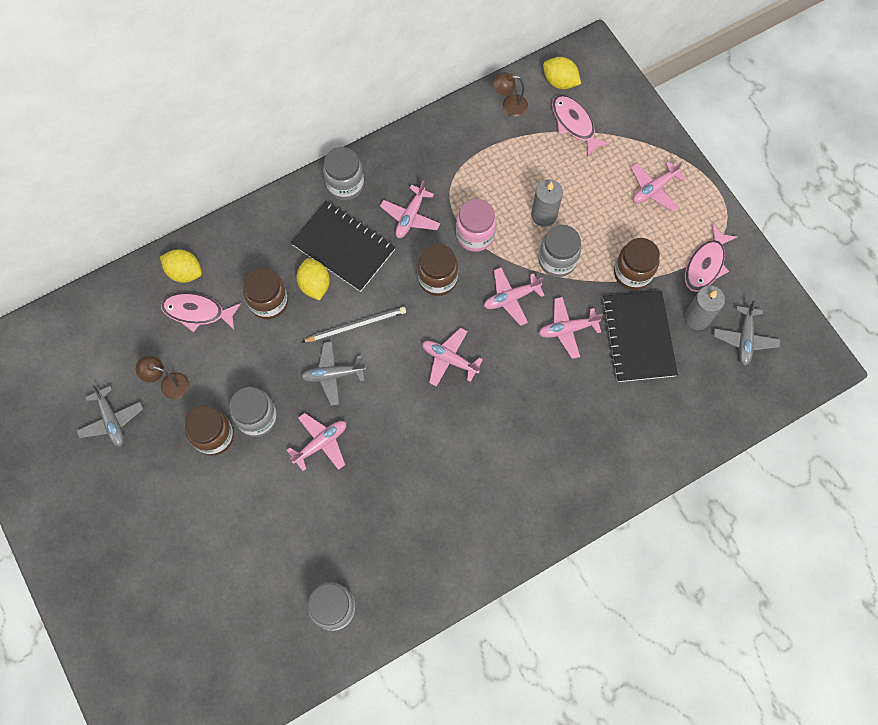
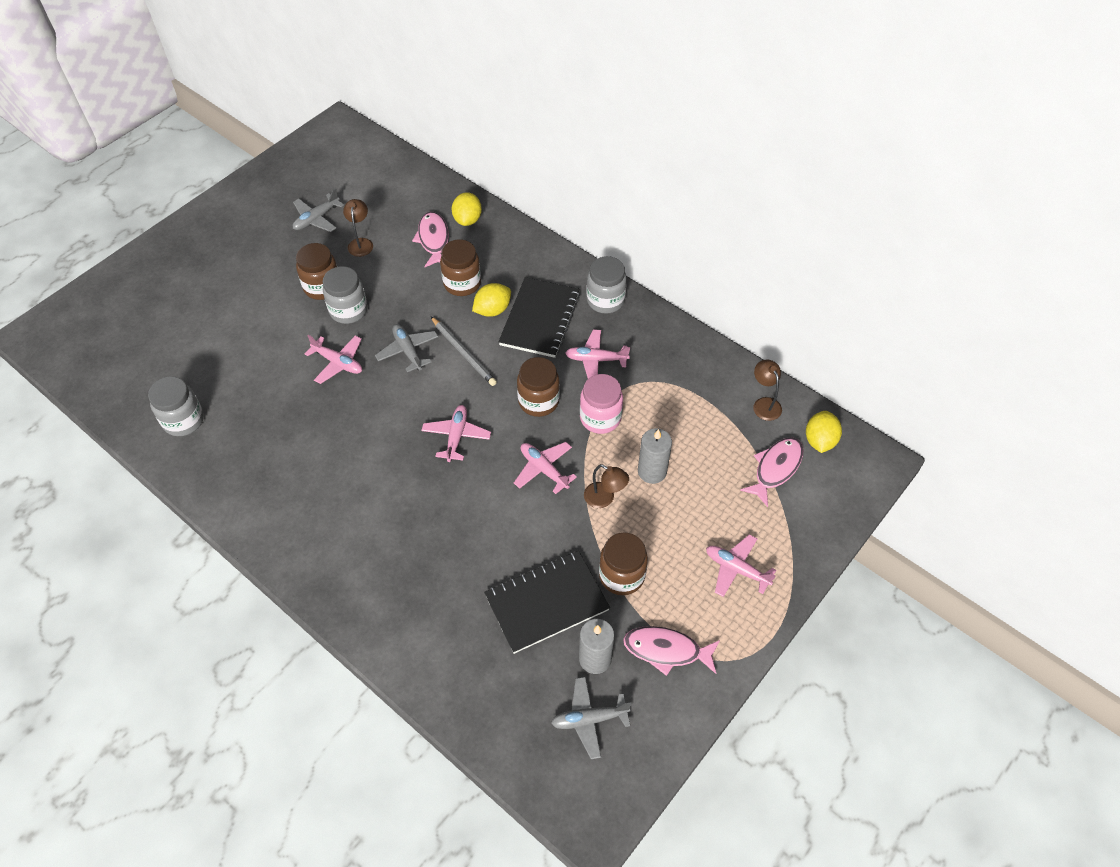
camera: 70 degrees right, 15 degrees down
grey jar [538,225,581,277] -> brown lamp [584,464,629,508]
pink plane [538,297,603,359] -> none

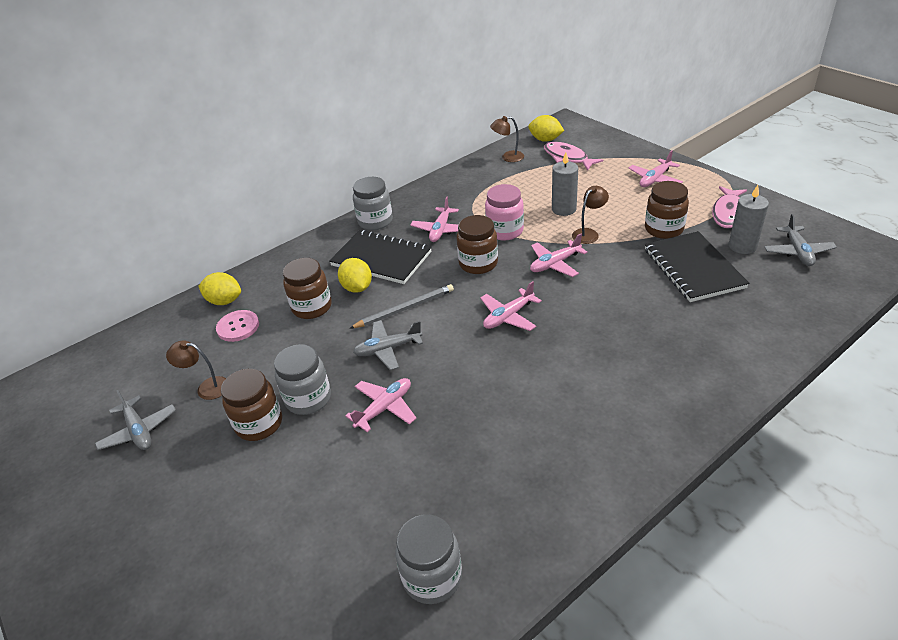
camera: 75 degrees left, 15 degrees down
pink fish [412,212,449,267] -> pink button [216,310,259,342]
pink plane [421,405,491,462] -> pink plane turned 60 degrees counterclockwise [480,281,542,331]

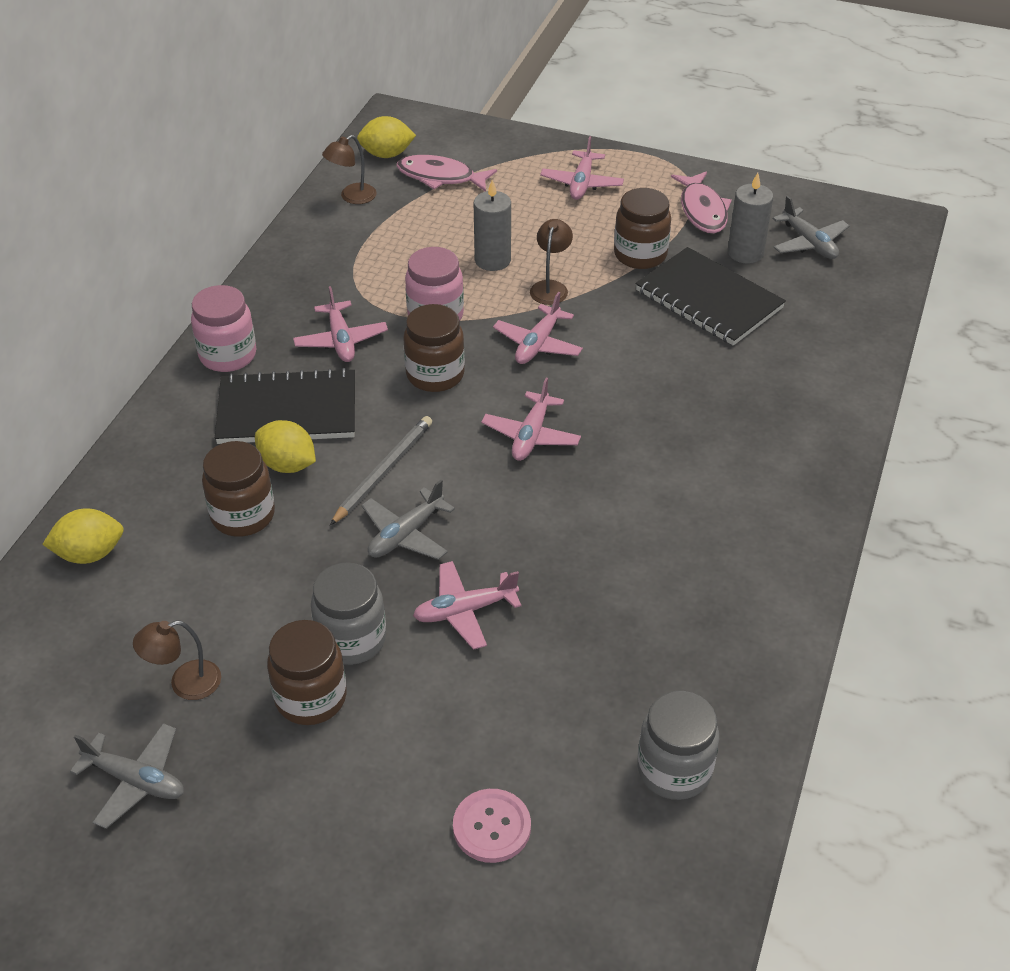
camera: 35 degrees left, 5 degrees up
pink button [216,310,259,342] -> pink button moved to [453,789,531,863]
pink plane [345,378,416,432] -> pink plane turned 120 degrees counterclockwise [413,561,521,650]
grey jar [353,177,393,230] -> pink jar [191,285,257,372]

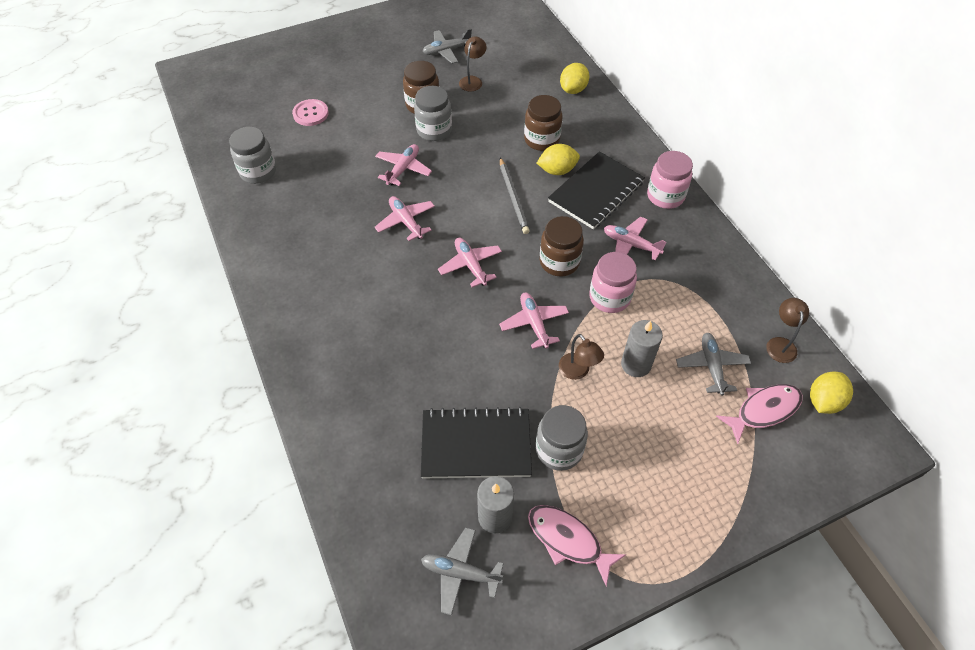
camera: 135 degrees right, 10 degrees up
grey plane [362,480,455,560] -> grey plane moved to [676,333,751,396]
pink plane [540,136,624,200] -> pink plane moved to [375,196,435,241]
brown jar [614,188,671,269] -> grey jar [536,405,588,471]

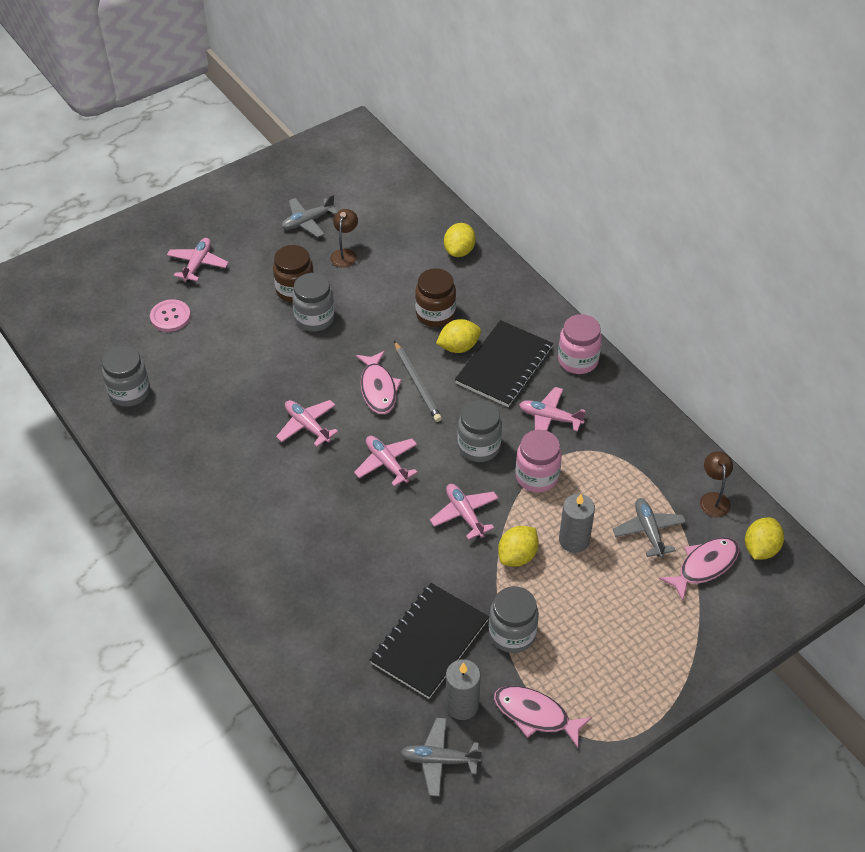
camera: 10 degrees left, 5 degrees down
pink plane [375,144,432,186] -> pink plane moved to [167,238,229,282]
black notebook [421,407,532,478] -> black notebook turned 45 degrees counterclockwise [370,583,489,699]
brown jar [540,216,584,277] -> grey jar [457,400,502,462]
brown lamp [559,334,604,380] -> yellow lemon [498,526,539,567]
none -> pink fish [356,351,402,414]

